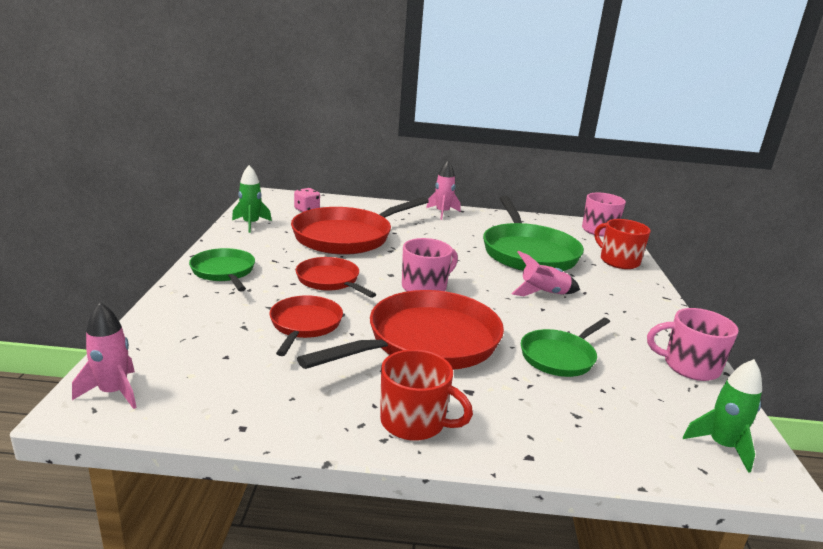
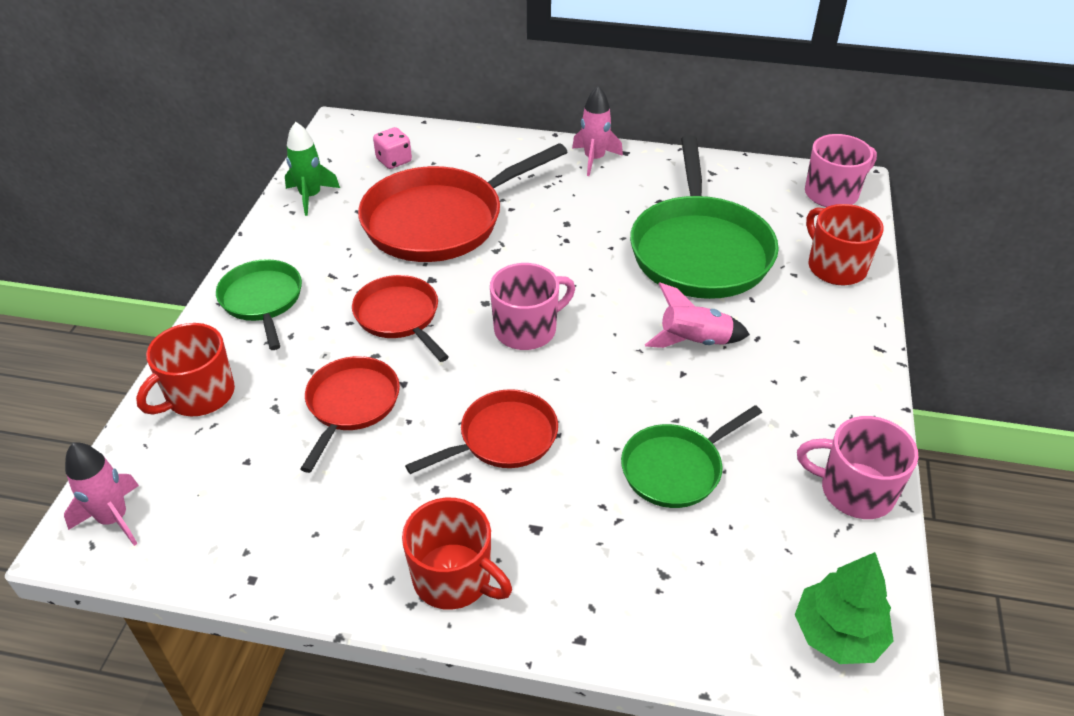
camera: 10 degrees right, 20 degrees up
red pan [297,290,504,370] -> red pan [405,389,558,474], size x0.55
green rocket [683,359,762,473] -> green tree [795,552,894,664]
none -> red mug [136,323,235,416]

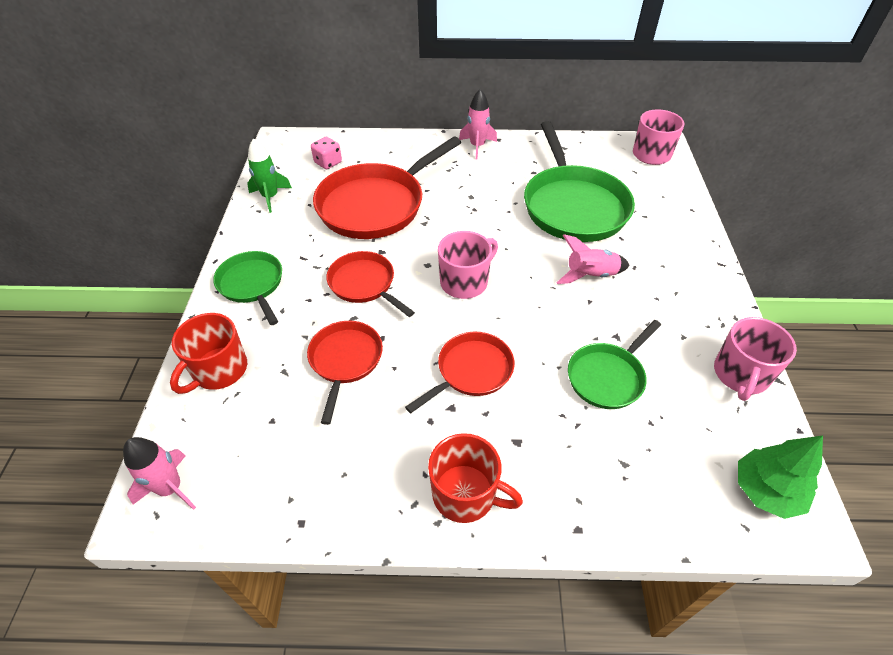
camera: 10 degrees left, 5 degrees up
pink mug [797,416,918,519] -> pink mug turned 75 degrees counterclockwise [714,317,797,401]
red mug [806,204,884,285] -> none

